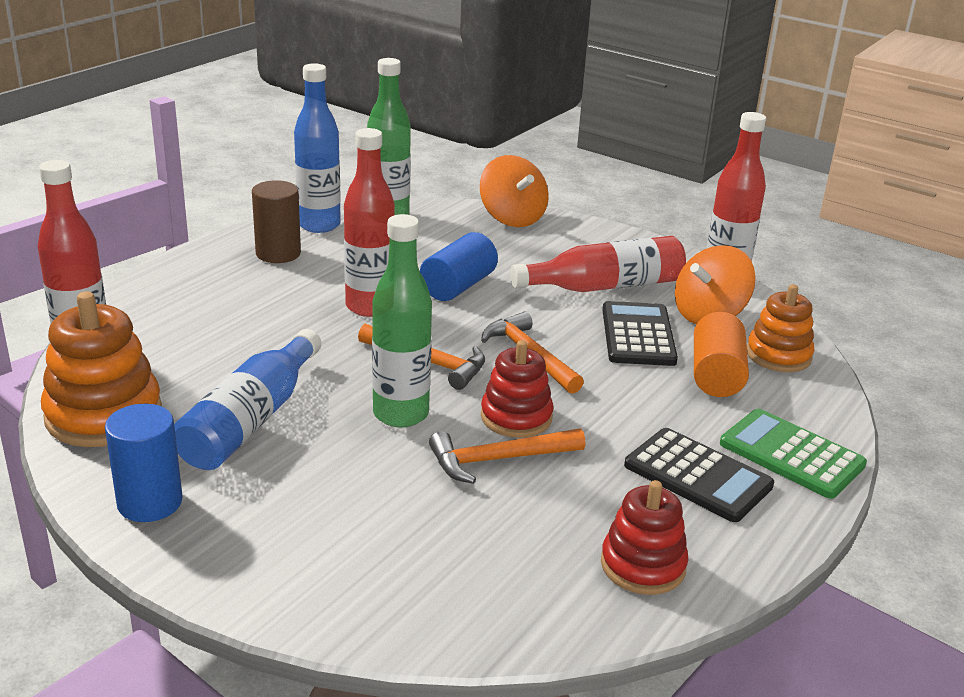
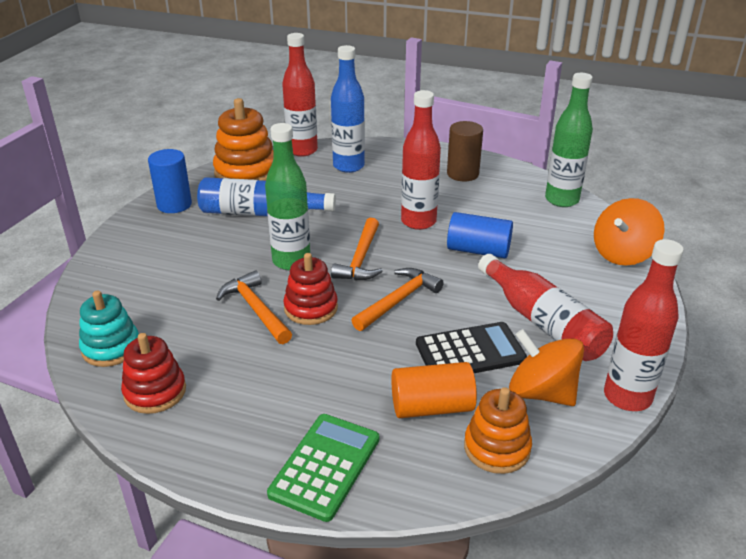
camera: 75 degrees right, 5 degrees up
blue bottle [294,63,341,233] -> blue bottle moved to [331,45,365,173]
black calculator [624,428,774,522] -> none
none -> turquoise stacking toy [79,291,139,367]

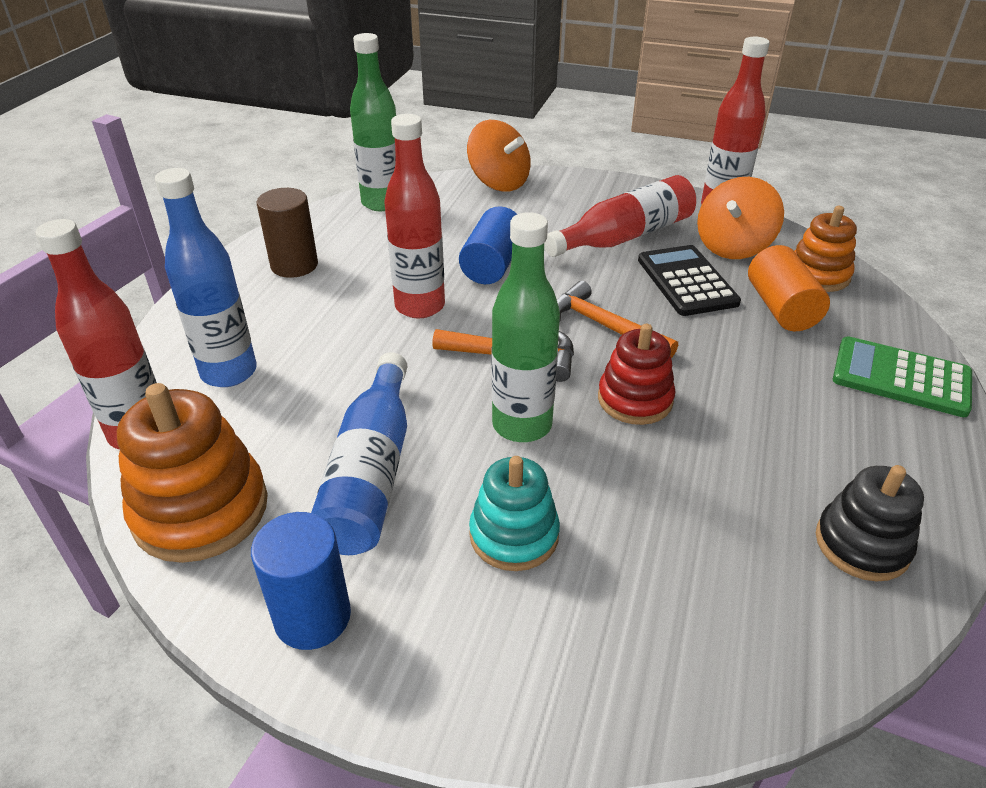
camera: 90 degrees left, 5 degrees up
turquoise stacking toy [79,291,139,367] -> turquoise stacking toy moved to [469,456,560,571]
red stacking toy [121,333,186,414] -> black stacking toy [816,465,924,581]
orange hammer [216,270,292,344] -> none

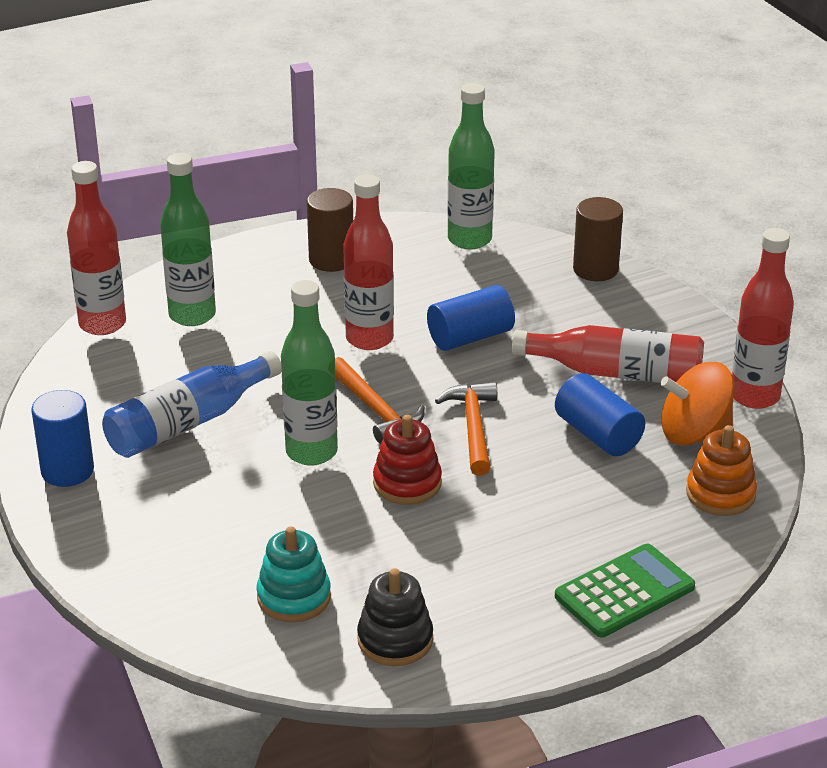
camera: 45 degrees right, 5 degrees down
orange stacking toy [117,383,268,563] -> none
blue bottle [155,168,257,387] -> green bottle [160,153,216,326]
orange spinning top [467,120,531,191] -> brown cylinder [573,197,623,281]
turquoise stacking toy [469,456,560,571] -> turquoise stacking toy moved to [256,526,331,622]
black calculator [638,245,741,316] -> blue cylinder [555,373,645,456]
orange cylinder [748,245,830,331] -> none
green calculator [833,336,972,417] -> green calculator turned 75 degrees clockwise [555,544,695,637]

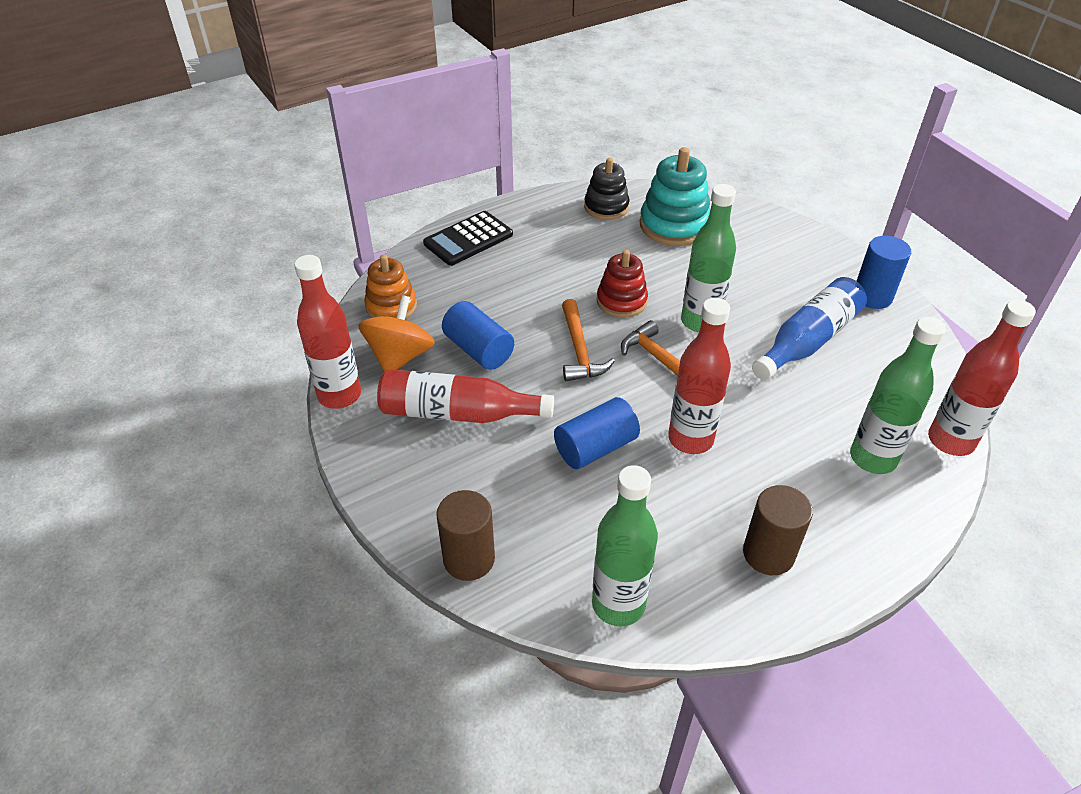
camera: 175 degrees right, 10 degrees up
turquoise stacking toy [256,526,331,622] -> turquoise stacking toy [640,147,710,246], size x1.52
green calculator [555,544,695,637] -> black calculator [423,211,513,266]
orange spinning top [661,362,734,445] -> orange spinning top turned 60 degrees counterclockwise [358,295,435,372]

